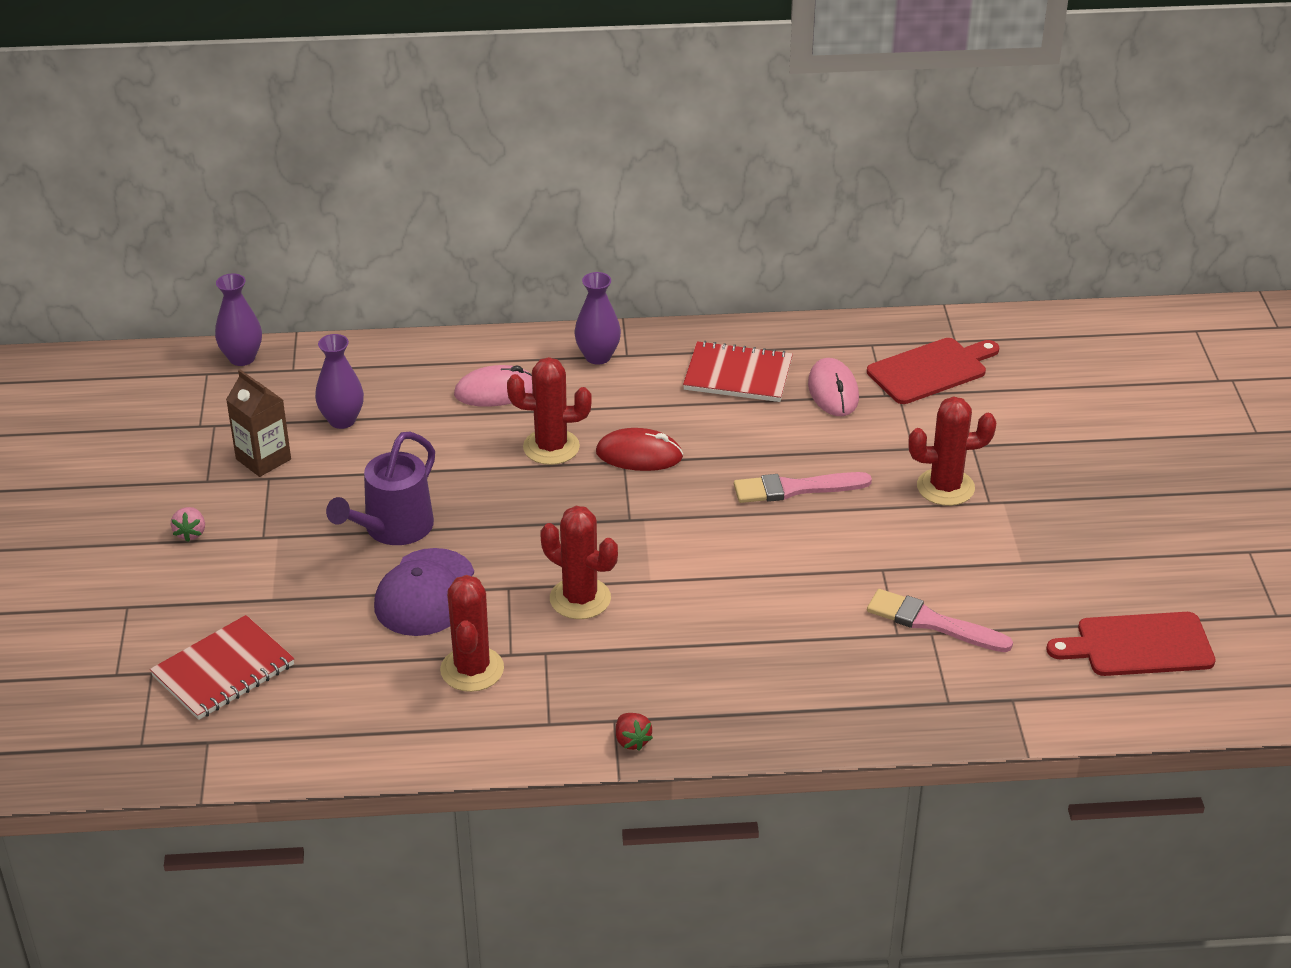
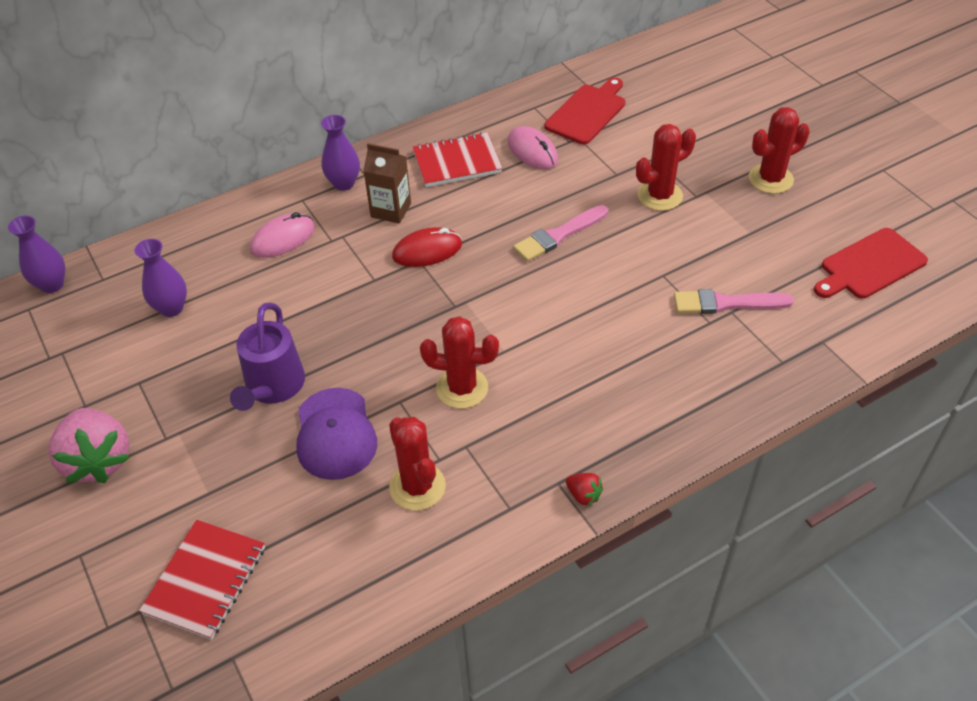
camera: 25 degrees left, 10 degrees up
pink strawberry [171,507,205,542] -> pink strawberry [48,408,130,483], size x2.34
brown carton [226,369,291,477] -> brown carton moved to [363,143,411,224]
red cactus [507,357,592,465] -> red cactus moved to [749,107,810,194]

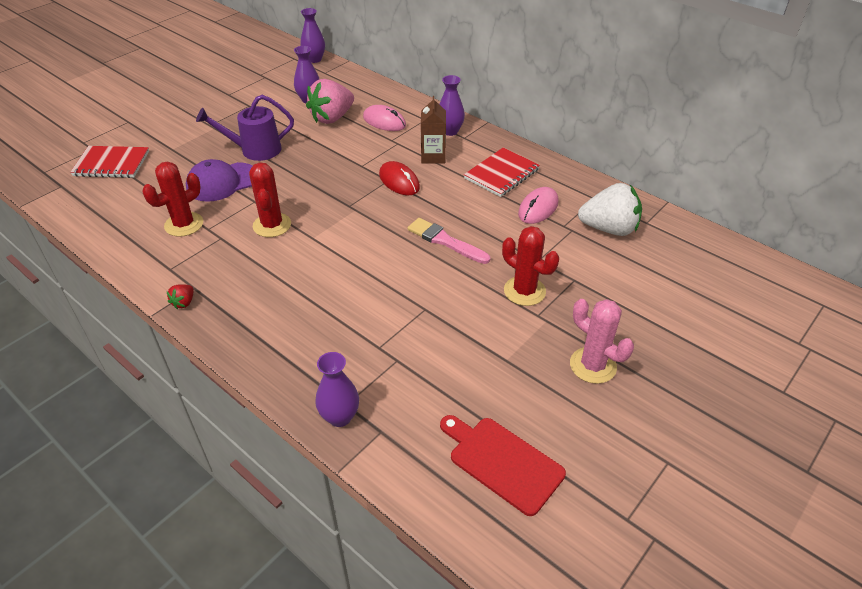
camera: 70 degrees right, 5 degrees down
pink strawberry [48,408,130,483] -> pink strawberry moved to [306,79,354,124]
red notebook [413,132,502,187] -> red notebook turned 75 degrees clockwise [464,148,540,197]
red cutting board [545,77,625,145] -> white strawberry [578,183,642,236]
pink brush [674,289,794,314] -> none
red cactus [749,107,810,194] -> pink cactus [570,299,634,384]
none -> purple vase [315,352,359,427]

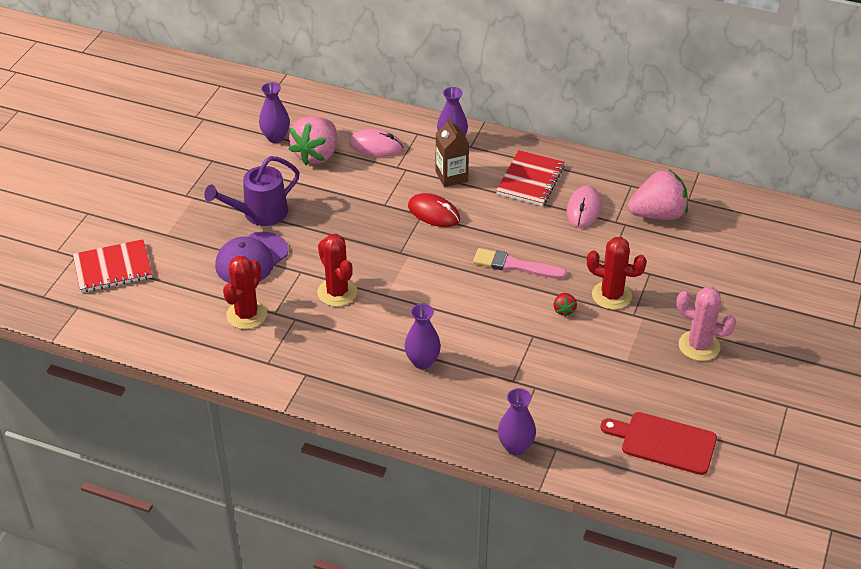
camera: 20 degrees left, 0 degrees up
red strawberry [166,284,194,309] -> red strawberry moved to [554,293,577,317]
purple vase [300,8,325,63] -> purple vase moved to [404,304,441,369]
white strawberry [578,183,642,236] -> pink strawberry [628,169,688,220]

